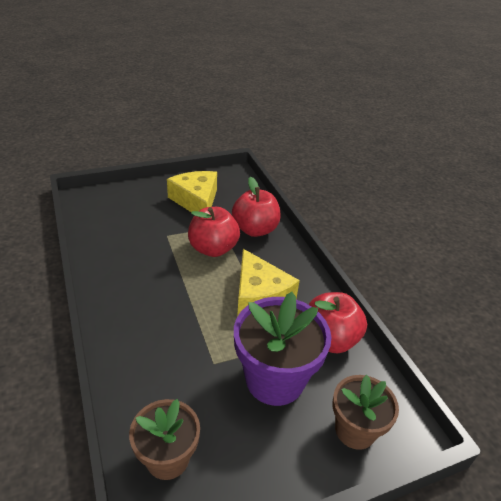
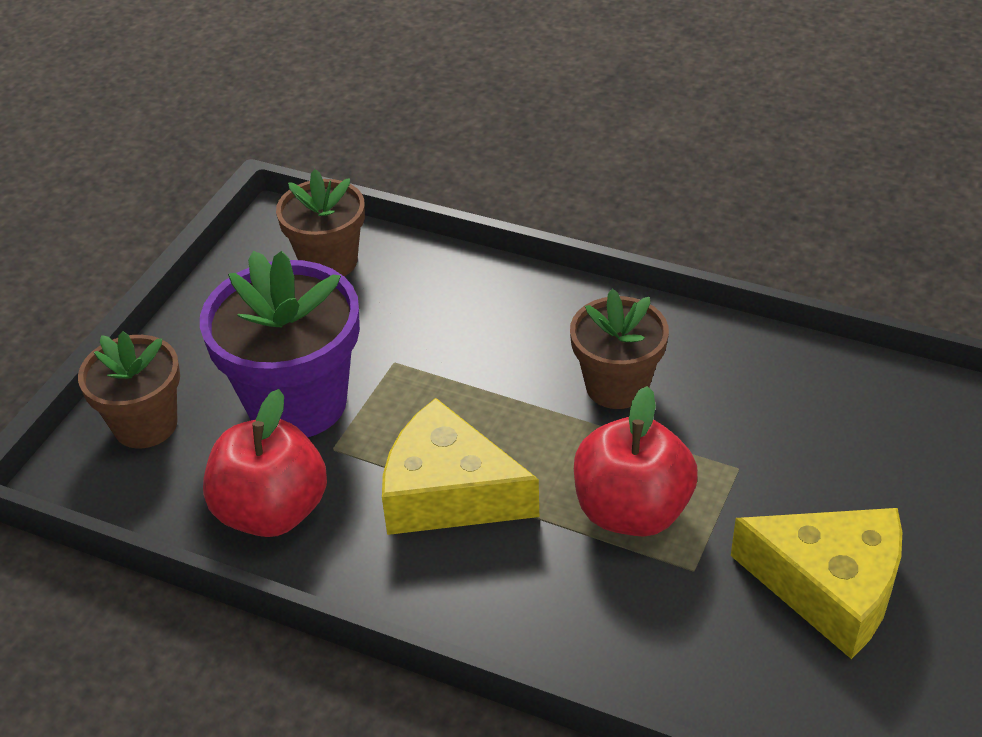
camera: 140 degrees right, 5 degrees up
red apple [232,177,281,237] -> none
none -> brown flower pot [570,289,669,409]

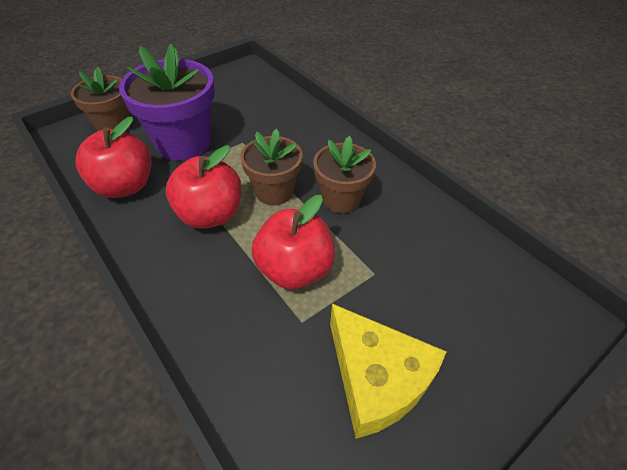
camera: 25 degrees right, 5 degrees up
brown flower pot [276,169,365,276] -> brown flower pot moved to [240,129,303,205]
yellow cheese [382,398,539,535] -> red apple [166,146,242,229]

